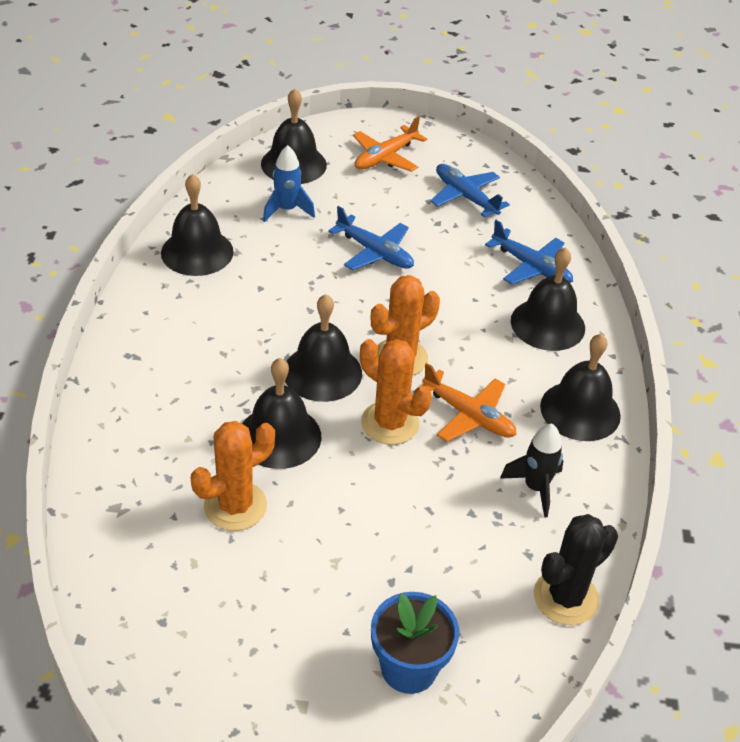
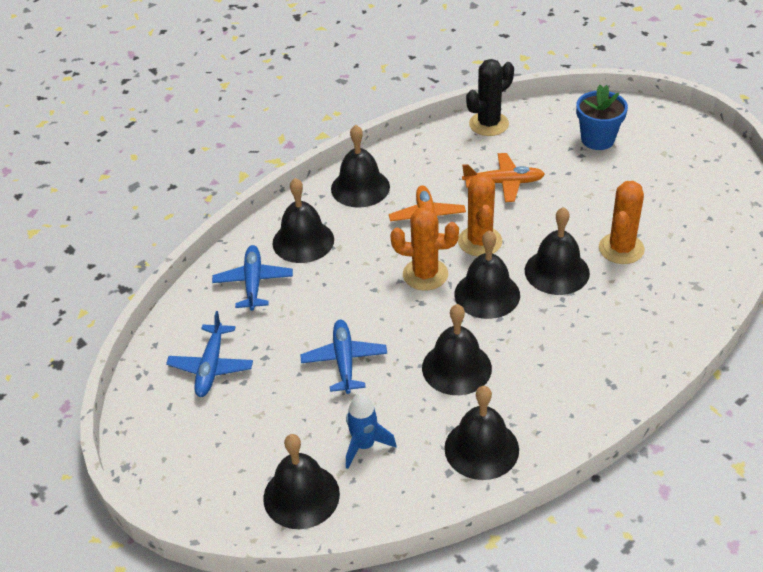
camera: 130 degrees left, 0 degrees up
orange cactus [191,421,275,531] -> orange cactus turned 75 degrees counterclockwise [599,181,645,264]
orange plane [353,116,427,172] -> orange plane moved to [462,153,545,202]
black rocket [500,424,563,518] -> none
black cactus [534,514,618,625] -> black cactus turned 45 degrees counterclockwise [466,59,514,136]
none -> black bell [422,304,492,395]

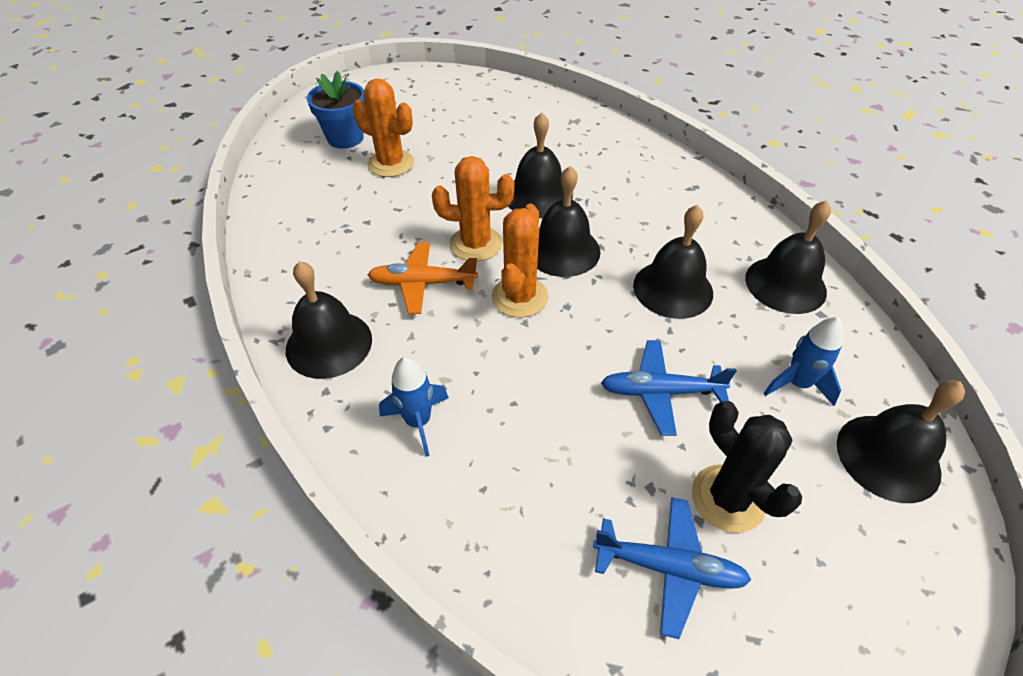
camera: 85 degrees left, 5 degrees up
blue plane [212,245,293,311] -> none
black bell [272,178,334,263] -> blue rocket [379,357,449,457]
orange plane [462,153,545,202] -> none
black cactus [466,59,514,136] -> black cactus moved to [692,401,802,533]
orange cactus [599,181,645,264] -> orange cactus moved to [353,78,414,177]

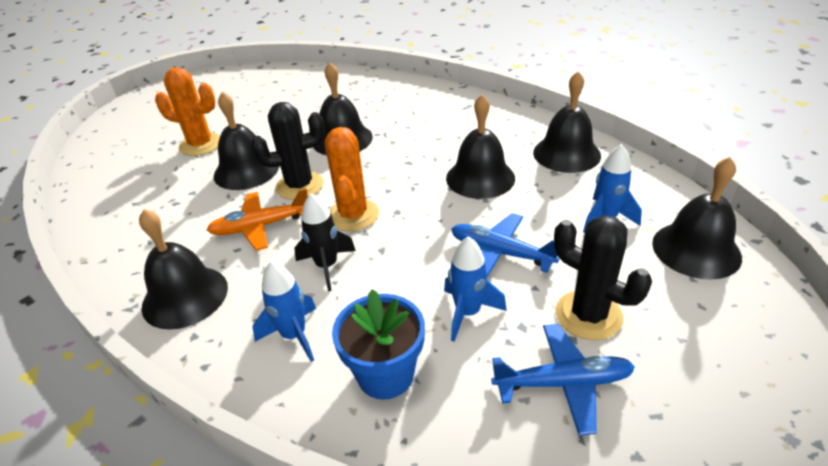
camera: 15 degrees left, 10 degrees down
blue flower pot [307,71,365,149] -> blue flower pot moved to [332,289,425,400]
orange cactus [432,156,514,262] -> black cactus [251,102,325,200]
black bell [537,166,600,277] -> black bell moved to [214,92,279,190]
blue plane [601,340,737,436] -> blue plane turned 45 degrees clockwise [451,213,559,277]
none -> black rocket [294,193,356,291]
none -> blue rocket [444,236,507,341]

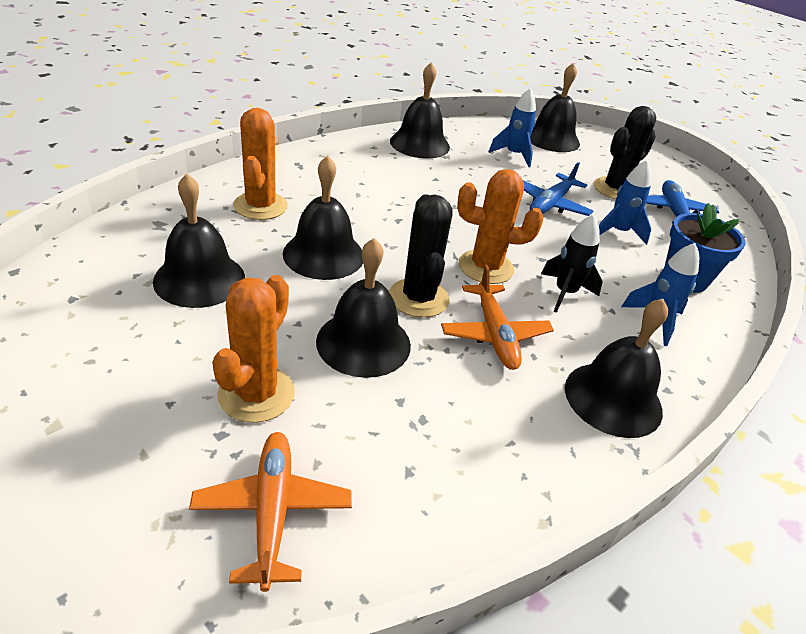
camera: 90 degrees left, 0 degrees up
black bell [446,94,515,199] -> black bell moved to [153,173,245,308]
none -> orange plane [189,432,352,592]
none -> orange cactus [233,108,288,220]

